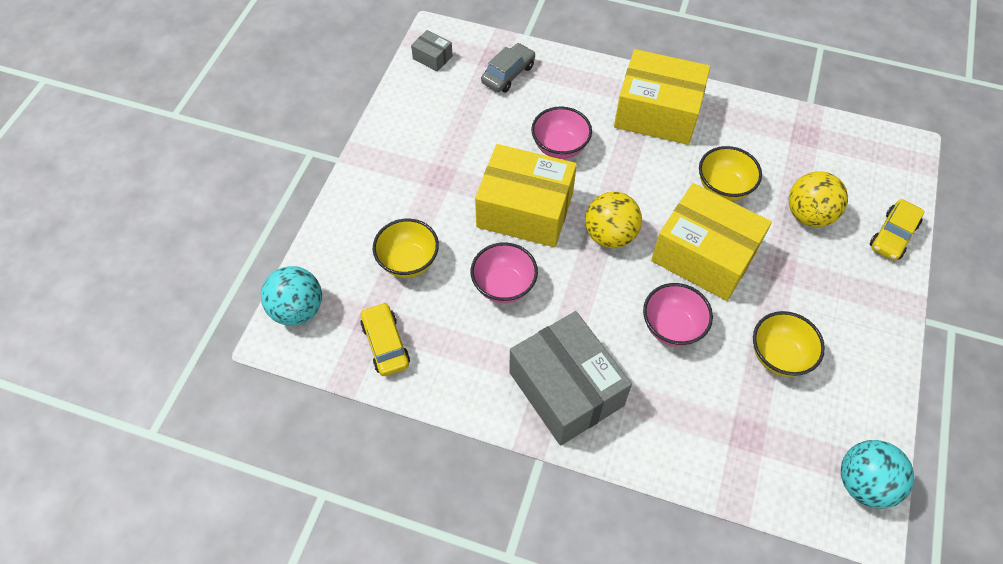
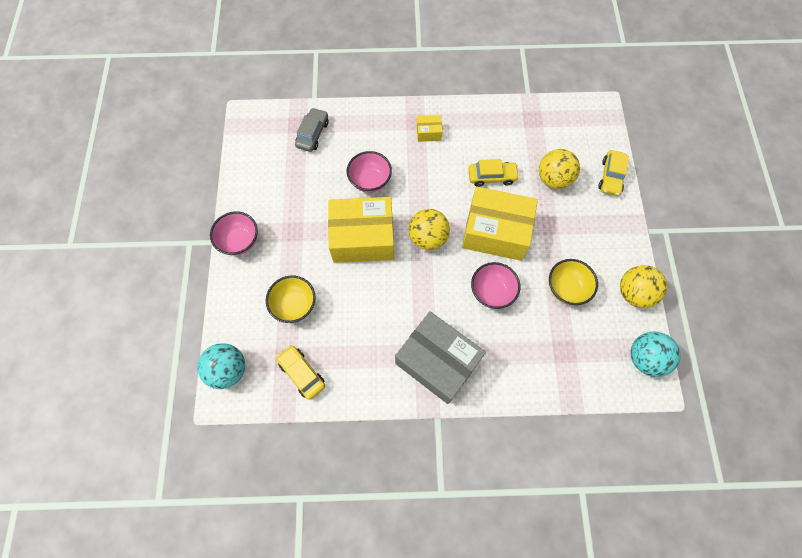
camera: 20 degrees left, 10 degrees up
grey box [411,30,453,72] -> none
pink bowl [471,242,538,303] -> pink bowl moved to [210,211,258,255]
yellow box [614,49,710,145] -> yellow box [417,115,442,142], size x0.43
yellow bowl [699,146,762,201] -> yellow car [468,159,519,187]
none -> yellow ball [620,265,667,308]

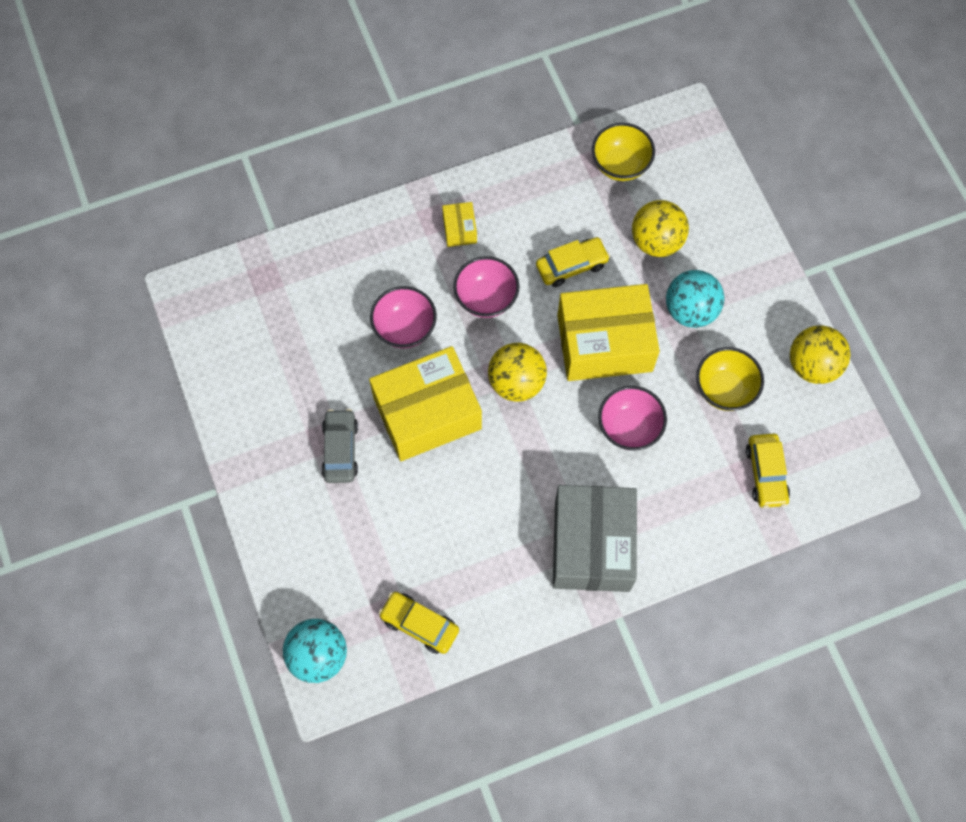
camera: 20 degrees left, 0 degrees up
pink bowl [210,211,258,255] -> pink bowl moved to [453,256,520,318]
yellow bowl [266,275,316,323] -> yellow bowl moved to [592,123,655,181]
grey car [295,108,329,152] -> grey car moved to [321,409,358,483]
grey box [395,311,486,404] -> grey box turned 75 degrees clockwise [553,485,637,592]
yellow box [417,115,442,142] -> yellow box turned 75 degrees counterclockwise [442,202,477,247]
yellow car [598,150,629,196] -> yellow car moved to [746,434,790,508]
turquoise ball [630,332,681,377] -> turquoise ball moved to [666,270,724,328]

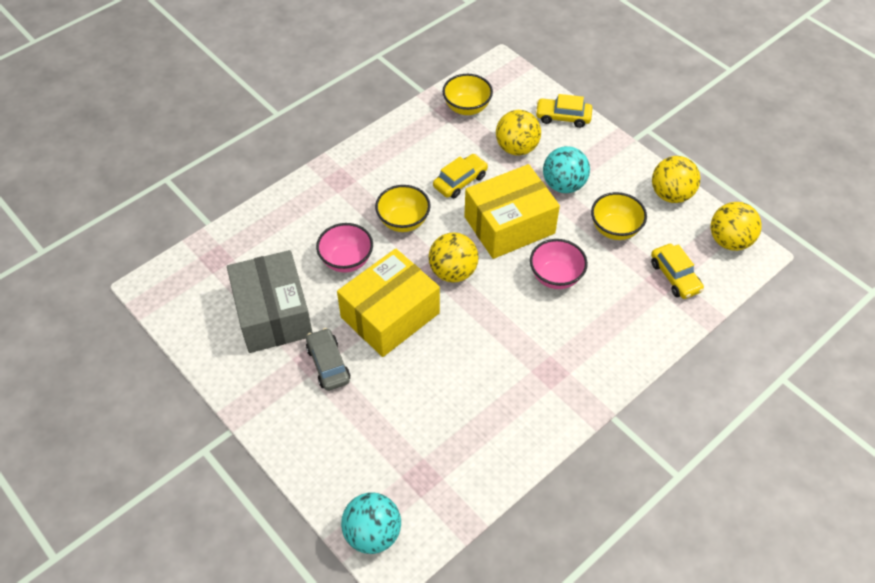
camera: 20 degrees left, 15 degrees down
yellow car [379,592,459,654] -> yellow car moved to [535,94,592,128]
yellow box [442,202,477,247] -> none
pink bowl [453,256,520,318] -> yellow bowl [375,185,431,232]
grey box [553,485,637,592] -> grey box moved to [227,250,313,353]
none -> yellow ball [711,202,762,251]

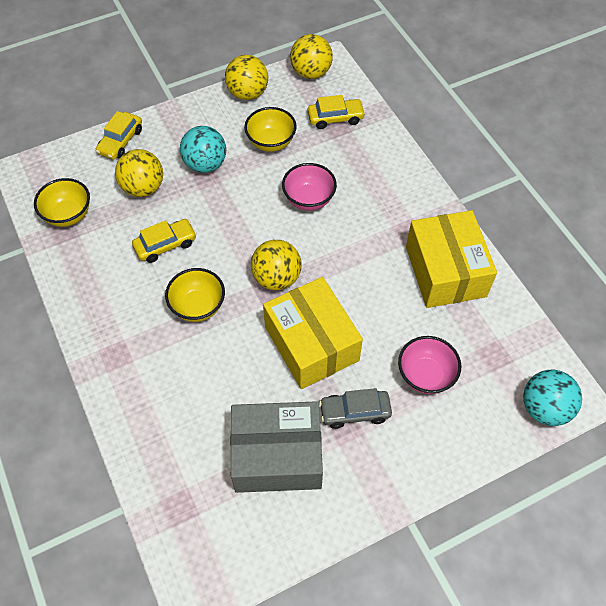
camera: 75 degrees left, 5 degrees up
pink bowl [316,223,373,273] -> pink bowl moved to [398,336,461,394]
yellow car [433,154,488,198] -> yellow car turned 90 degrees clockwise [132,219,197,263]
yellow box [464,164,560,259] -> yellow box moved to [406,210,497,308]

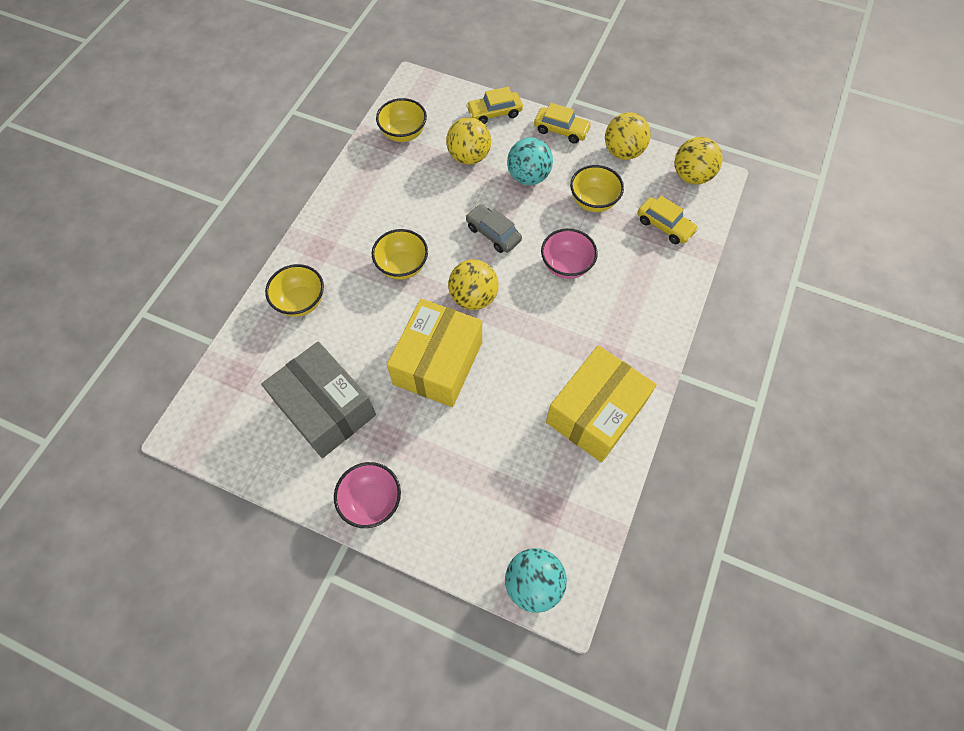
camera: 50 degrees right, 5 degrees up
yellow car [132,219,197,263] -> yellow car moved to [534,103,592,144]
grey car [319,388,392,429] -> grey car moved to [465,204,522,253]
pink bowl [398,336,461,394] -> pink bowl moved to [334,462,401,528]
none -> yellow bowl [265,264,324,317]

